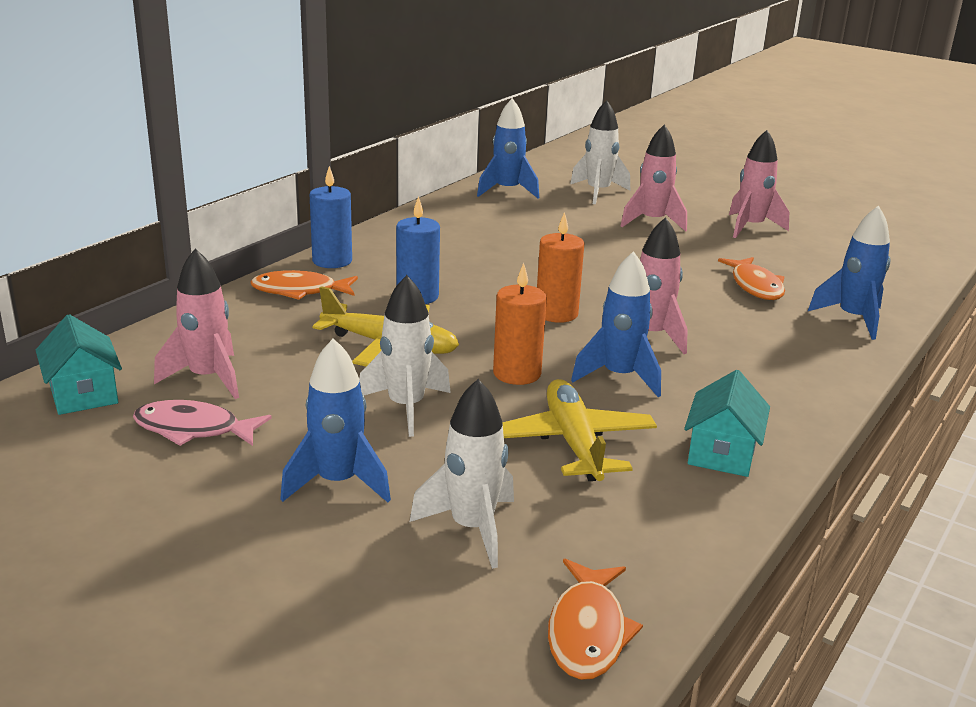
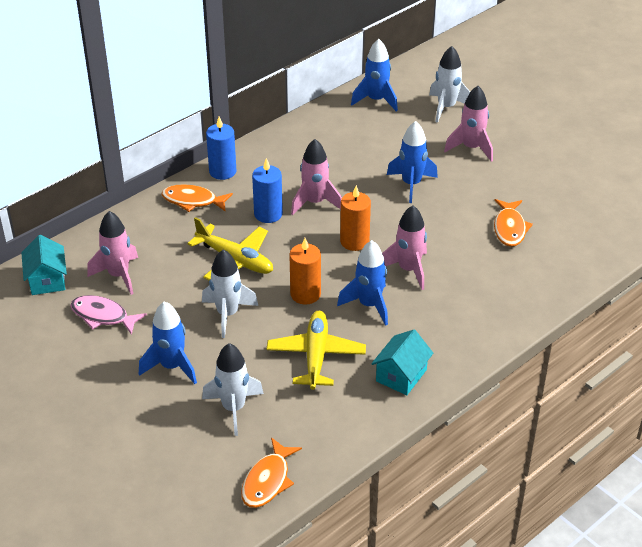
camera: 15 degrees right, 15 degrees up
pink rocket [729,130,789,238] -> pink rocket moved to [291,139,342,215]
blue rocket [808,206,891,340] -> blue rocket moved to [387,121,438,203]

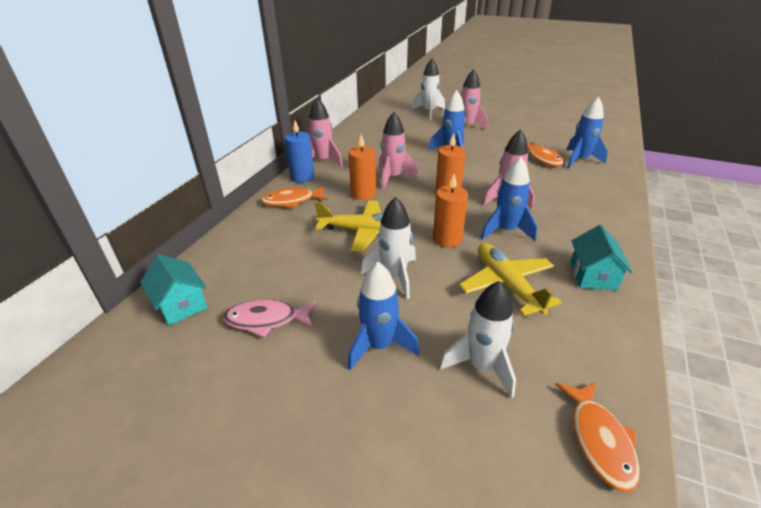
camera: 25 degrees left, 5 degrees down
pink rocket [87,211,138,295] -> pink rocket moved to [309,98,343,167]
blue candle [252,158,283,223] -> orange candle [348,134,376,200]
blue rocket [351,39,398,112] -> blue rocket moved to [566,96,608,169]

